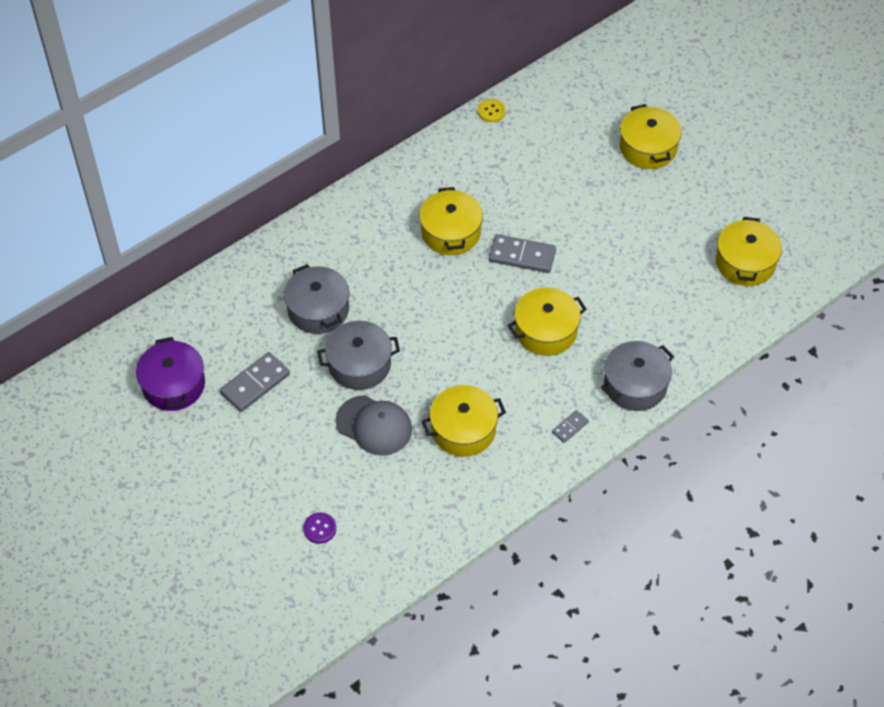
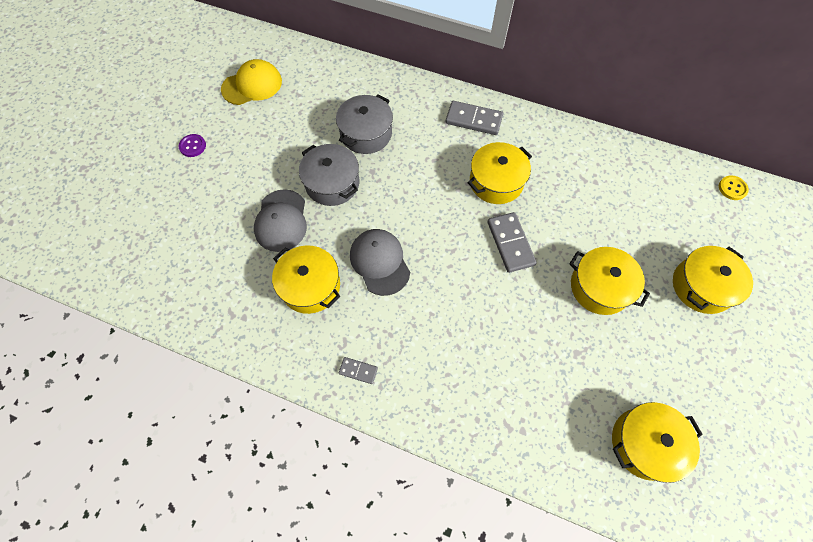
camera: 60 degrees right, 10 degrees up
purple pot [136,337,205,411] -> yellow cap [221,59,282,105]
grey domino [220,352,290,412] -> grey domino moved to [445,101,503,135]
purple button [303,512,336,544] -> purple button moved to [179,134,206,157]
yellow button [478,99,506,122] -> yellow button moved to [719,175,749,200]
yellow pot [508,287,587,356] -> yellow pot moved to [569,247,650,315]
grey pot [601,341,674,411] -> none
none -> grey cap [350,229,410,296]

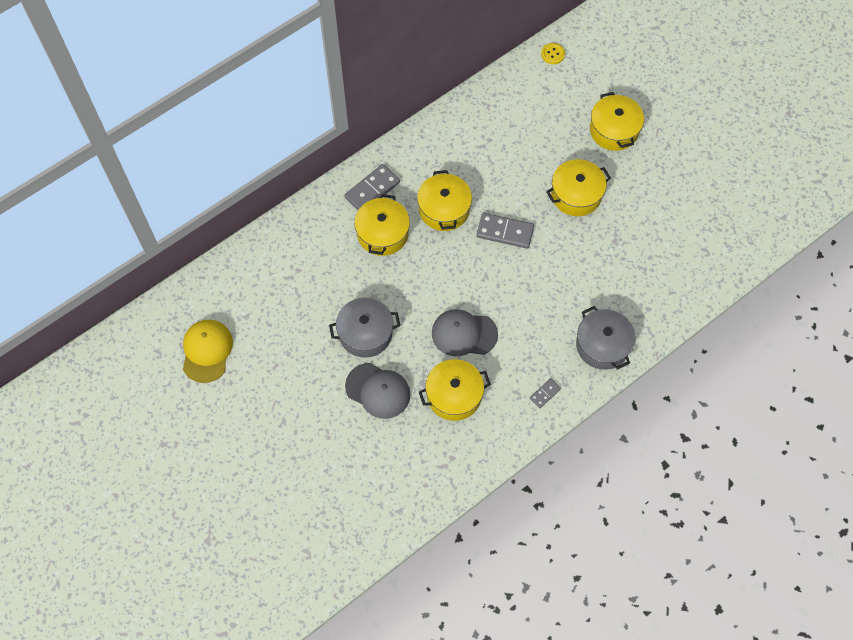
camera: 60 degrees left, 0 degrees up
purple button [179,134,206,157] -> none
grey pot [336,95,393,154] -> grey pot moved to [576,306,635,370]
yellow pot [612,402,703,483] -> yellow pot moved to [354,194,410,256]

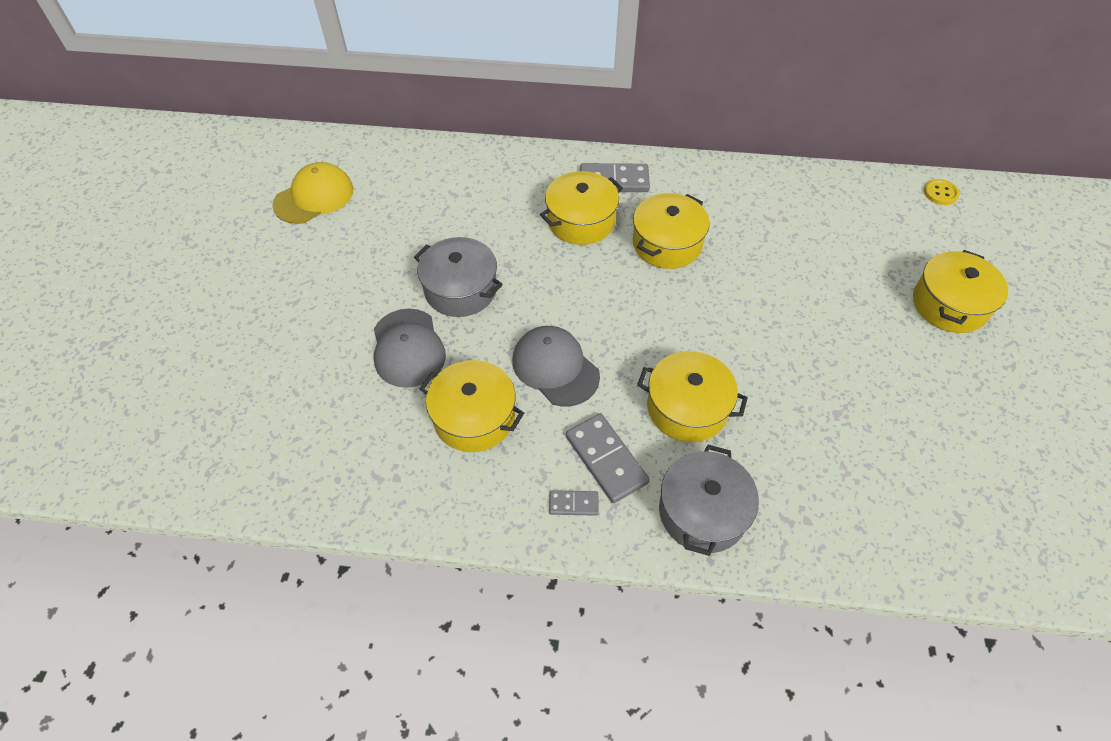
camera: 45 degrees right, 10 degrees down
grey domino [476,213,534,249] -> grey domino moved to [566,414,650,503]
yellow pot [546,159,611,216] -> yellow pot moved to [637,351,748,442]

